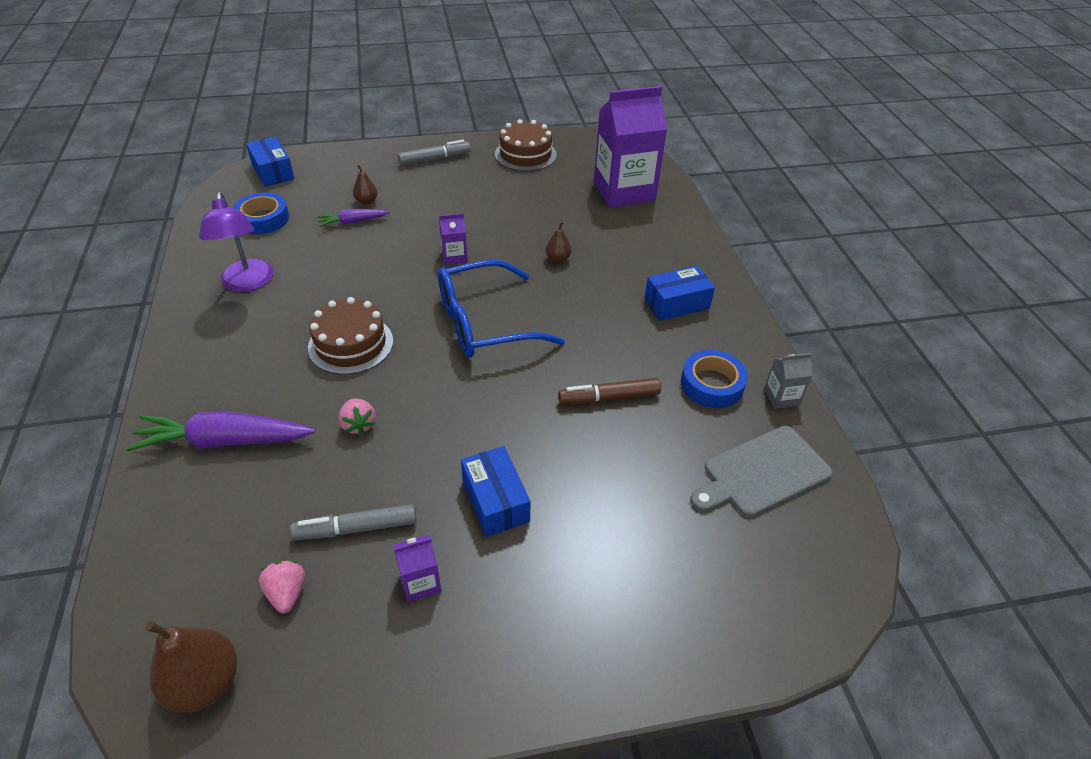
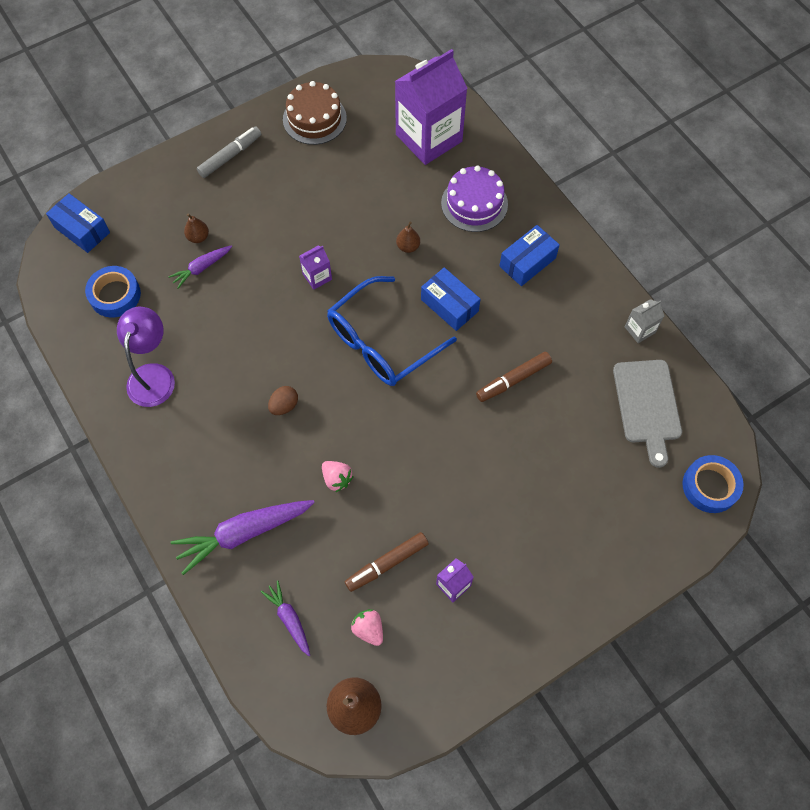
camera: 20 degrees left, 20 degrees up
purple lamp [199,192,273,292] -> purple lamp turned 135 degrees counterclockwise [117,307,175,407]
grey marker [290,504,416,540] -> brown marker [345,532,429,592]
brown cake [308,297,393,375] -> brown egg [268,386,298,415]
blue box [461,446,531,537] -> blue box moved to [421,267,480,331]
blue tape [681,350,748,408] -> blue tape moved to [682,455,744,513]
grey cutting board [690,426,833,517] -> grey cutting board turned 45 degrees counterclockwise [613,360,682,468]
none -> purple carrot [260,580,310,656]
none -> purple cake [441,165,508,232]

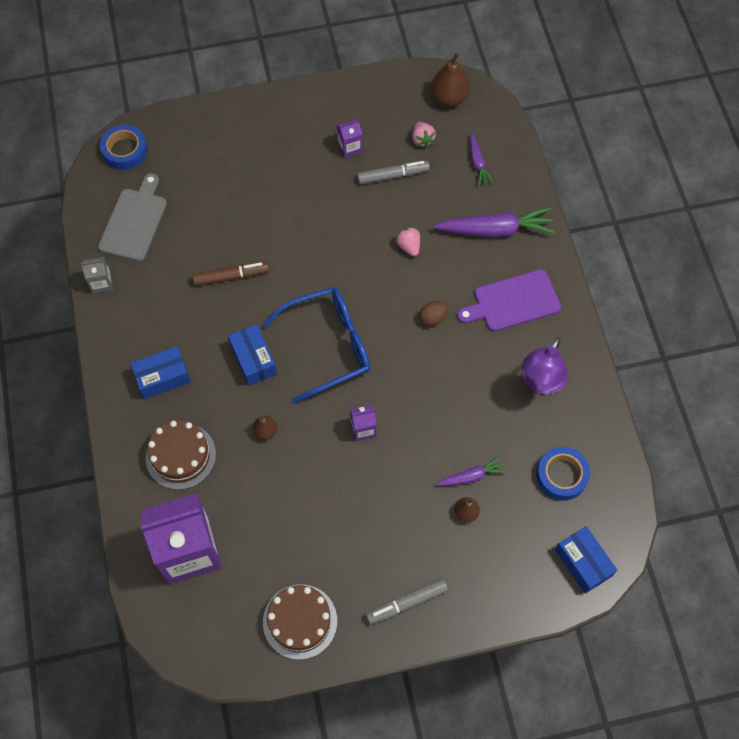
camera: 160 degrees left, 0 degrees up
brown marker [345,532,429,592] -> grey marker [357,161,430,185]
purple cake [441,165,508,232] -> brown cake [146,420,216,490]
none -> purple cutting board [457,269,561,331]

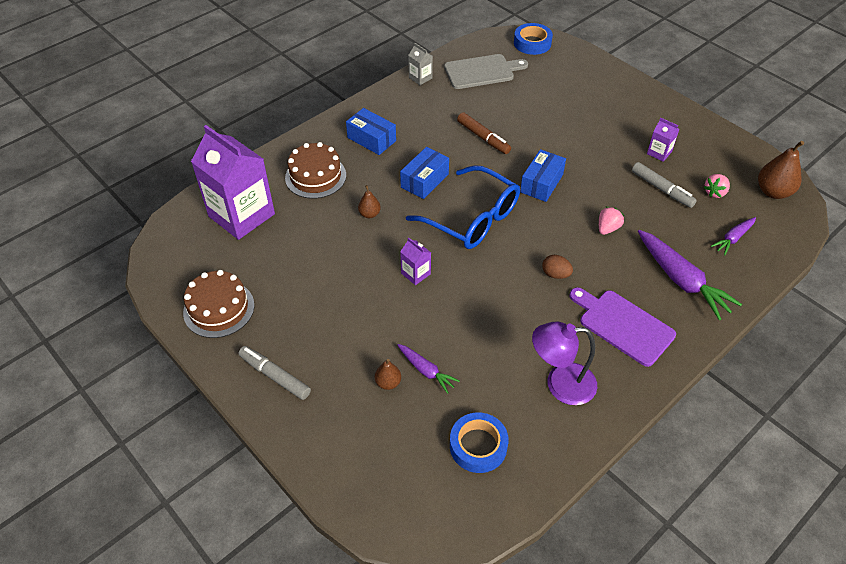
camera: 60 degrees right, 15 degrees down
blue box [555,526,617,594] -> blue box moved to [520,149,566,202]

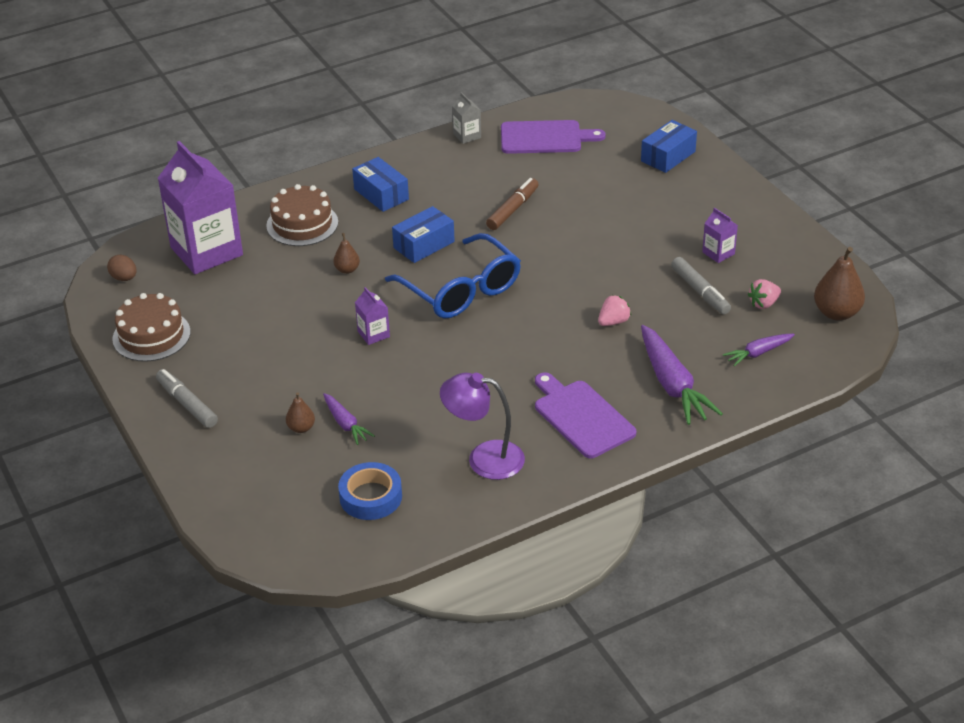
camera: 15 degrees right, 10 degrees down
grey cutting board [444,54,528,89] -> purple cutting board [501,120,606,154]
brown marker [457,112,511,154] -> brown marker turned 120 degrees counterclockwise [486,178,539,230]
blue tape [514,23,553,55] -> none
blue box [520,149,566,202] -> blue box moved to [641,120,697,173]
brown egg [542,255,573,279] -> brown egg moved to [107,255,137,281]

